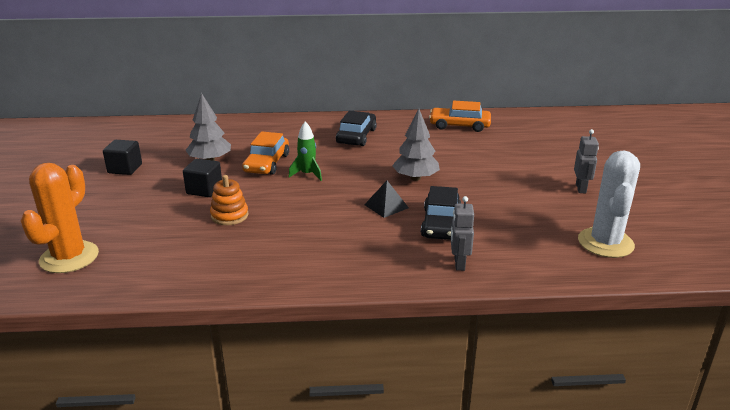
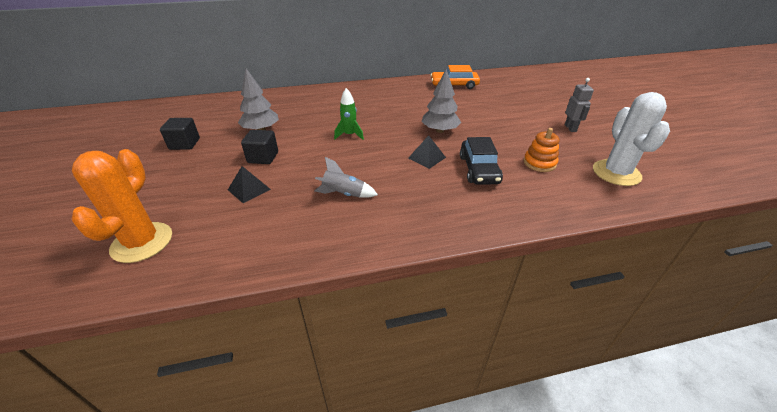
camera: 10 degrees left, 10 degrees up
orange stacking toy [210,175,248,225] -> orange stacking toy moved to [523,128,559,172]
orange car [242,131,289,175] -> none
black car [336,111,377,146] -> none
grey robot [451,196,474,271] -> none
none -> black pyramid [228,166,271,203]
none -> grey rocket [314,157,378,198]

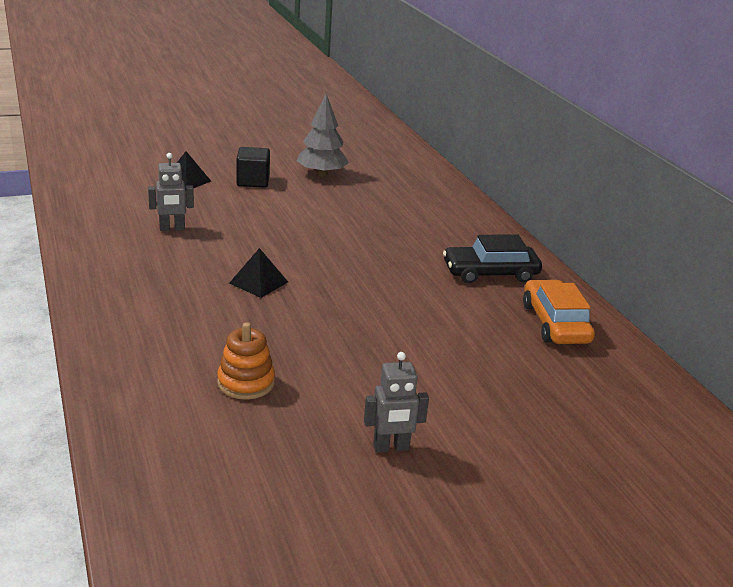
camera: 80 degrees right, 10 degrees down
orange cactus [71,149,172,263] -> none
black cube [160,118,200,150] -> none
grey rocket [314,157,378,198] -> grey robot [148,153,194,231]
green rocket [334,88,364,140] -> none
grey tree [422,69,461,133] -> none
black car [460,137,503,185] -> black car moved to [443,234,542,283]
white cactus [593,92,670,186] -> none

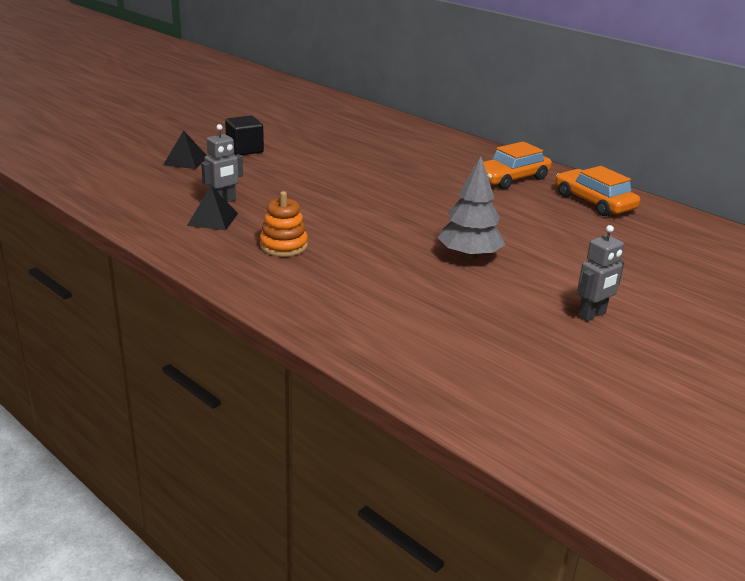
camera: 25 degrees left, 0 degrees up
orange stacking toy [217,322,275,400] -> orange stacking toy moved to [260,191,308,257]
black pyramid [229,248,288,298] -> black pyramid moved to [187,186,238,230]
grey tree [297,94,349,177] -> grey tree moved to [437,156,505,259]
black car [443,234,542,283] -> orange car [474,141,552,189]

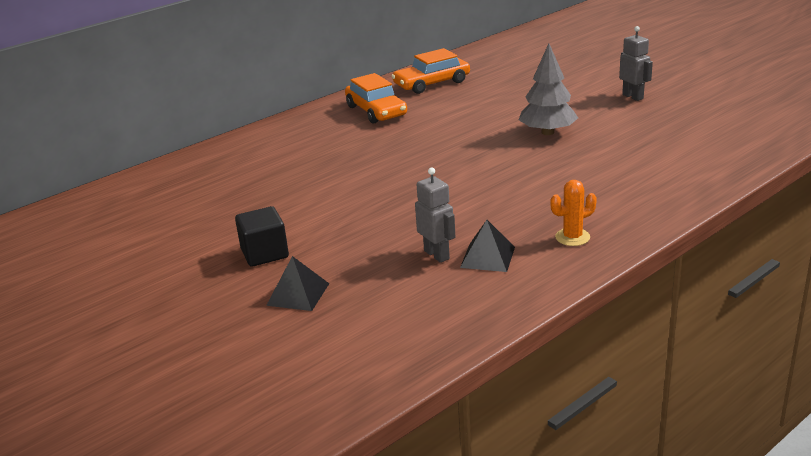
camera: 80 degrees left, 0 degrees up
orange stacking toy [260,191,308,257] -> none
none -> orange cactus [550,180,597,246]

